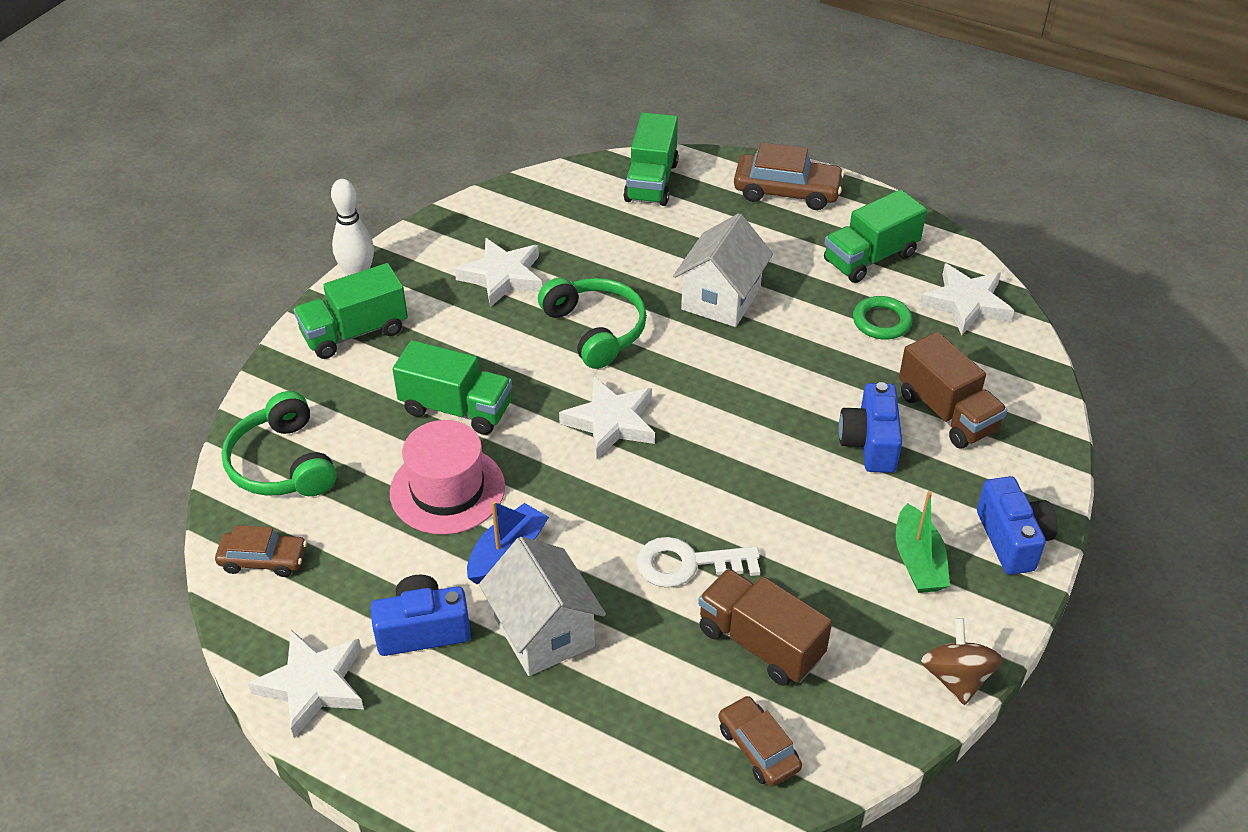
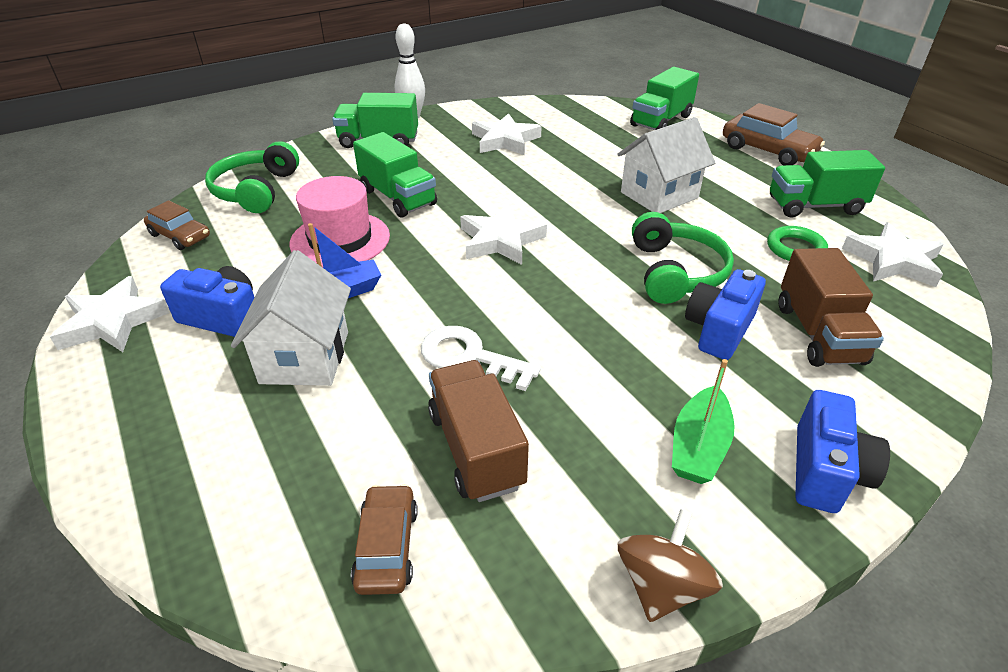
camera: 30 degrees right, 5 degrees down
green headphones [538,278,647,369] -> green headphones moved to [632,212,734,304]

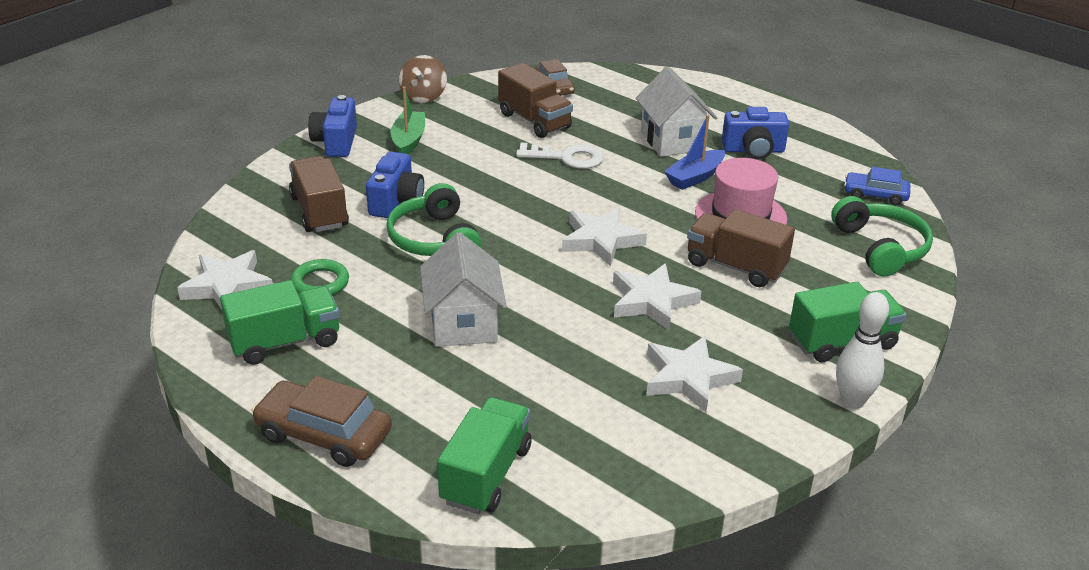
camera: 160 degrees right, 5 degrees down
white star [50,276,170,352] -> white star moved to [613,263,702,330]
brown car [144,200,210,250] -> blue car [844,167,910,205]
green truck [353,132,437,218] -> brown truck [687,209,795,287]
white house [617,117,715,213] -> white house turned 45 degrees counterclockwise [420,232,507,347]

